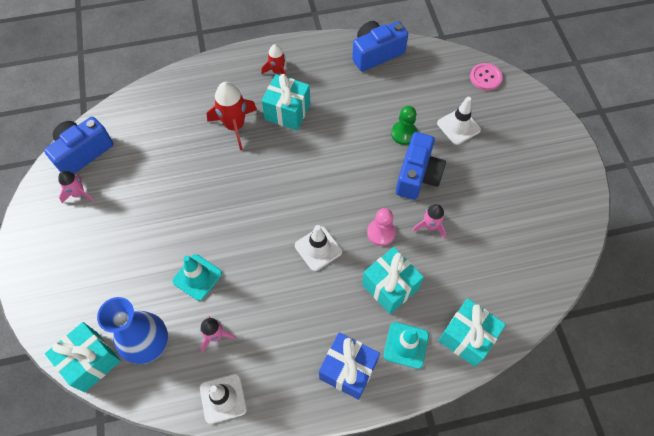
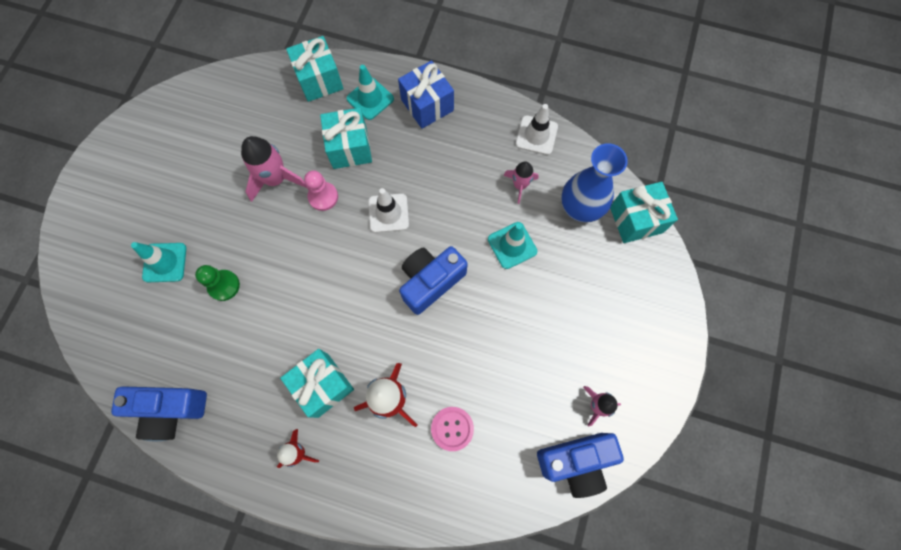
camera: 150 degrees left, 10 degrees up
blue camera [396,132,446,200] -> blue camera moved to [399,246,468,315]
pink rocket [412,204,446,239] -> pink rocket [241,136,307,202], size x1.67
white traffic cone [437,97,481,145] -> turquoise traffic cone [131,242,187,282]
pink button [470,63,503,91] -> pink button moved to [431,407,474,451]

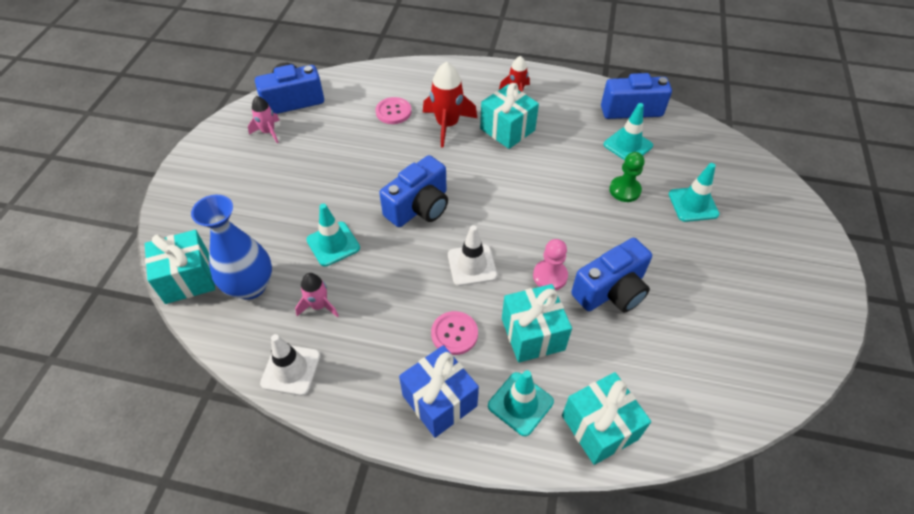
camera: 175 degrees right, 20 degrees down
pink rocket [241,136,307,202] -> blue camera [571,238,652,313]
none -> pink button [431,311,478,355]
none -> turquoise traffic cone [604,103,653,160]

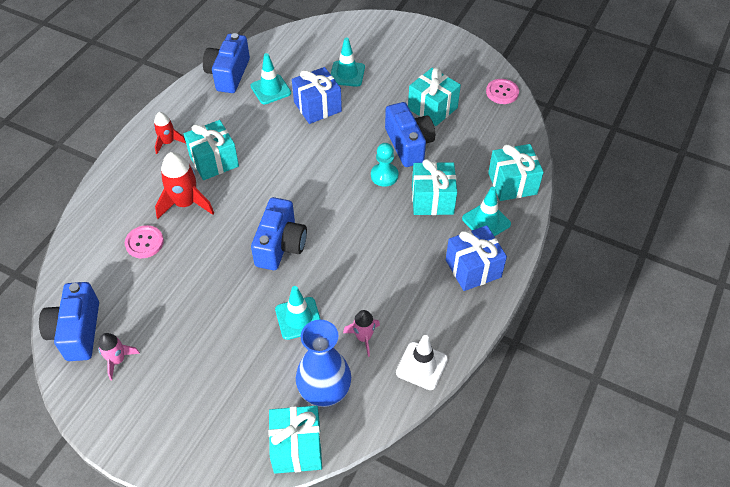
camera: 75 degrees left, 0 degrees up
blue camera [379,155,448,227] -> blue camera turned 45 degrees clockwise [251,197,307,270]
pink button [431,311,478,355] -> pink button moved to [486,79,519,104]
white traffic cone [448,225,497,286] -> none
pink pawn [533,239,568,290] -> turquoise pawn [371,143,398,187]
green pawn [609,152,645,202] -> blue gift [292,67,342,124]
none -> turquoise gift [408,67,461,126]

